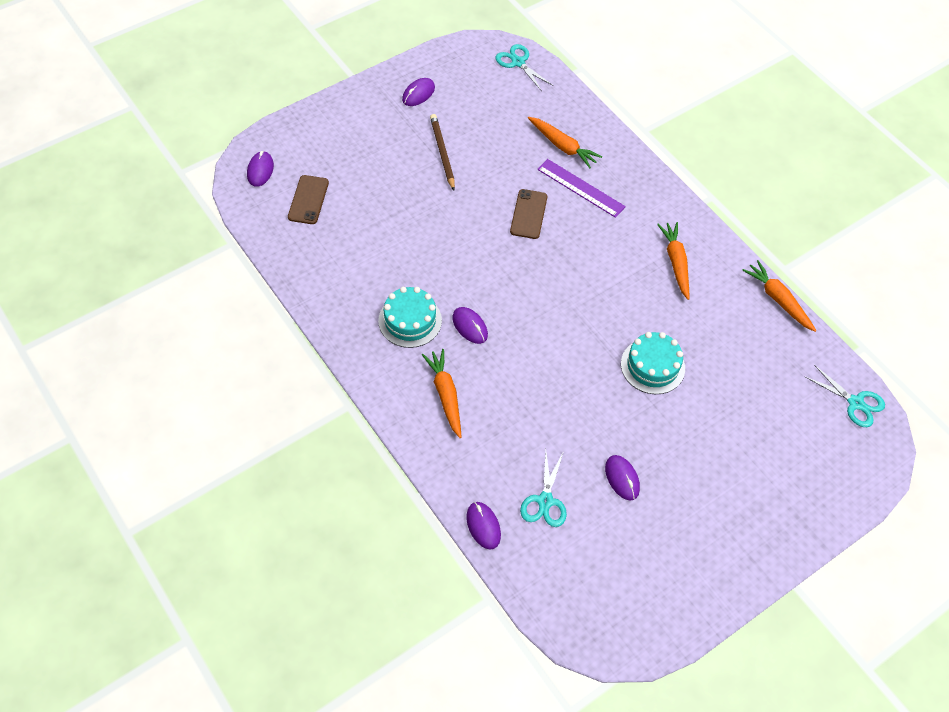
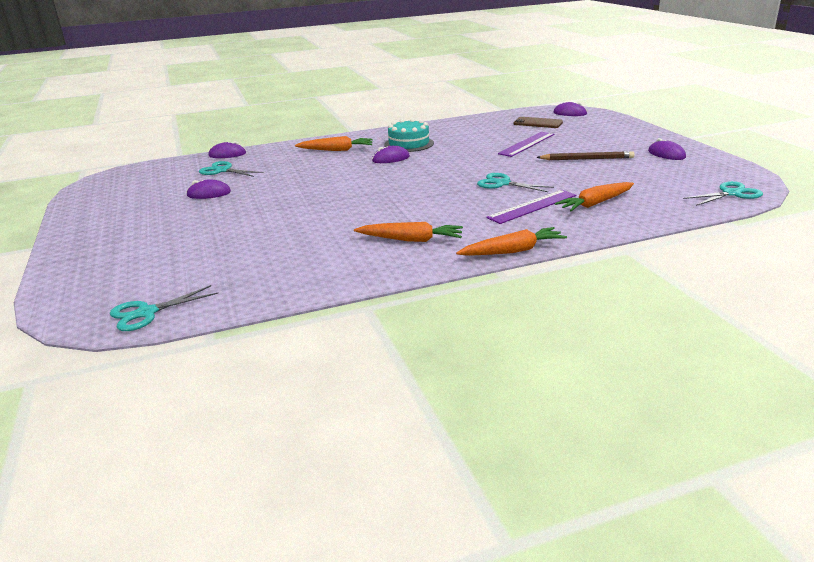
camera: 110 degrees right, 30 degrees down
brown phone [510,189,547,239] -> turquoise scissors [477,173,554,192]
turquoise cake [621,332,685,394] -> none
orange carrot [742,260,817,332] -> orange carrot moved to [456,227,567,256]
none -> purple ruler [498,132,554,157]

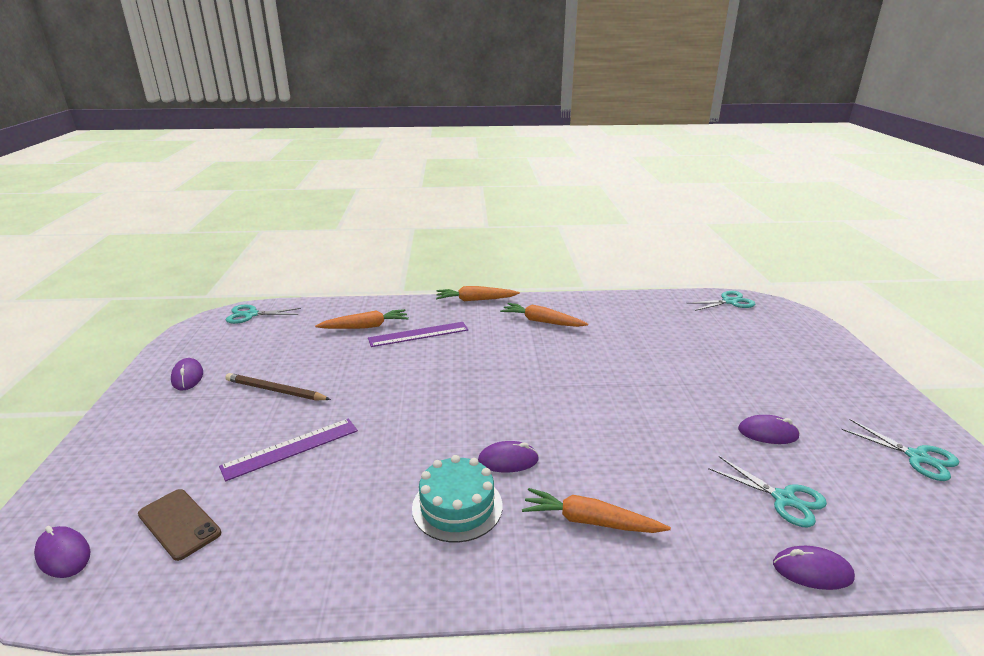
camera: 165 degrees left, 0 degrees up
turquoise scissors [477,173,554,192] -> turquoise scissors moved to [841,419,959,481]

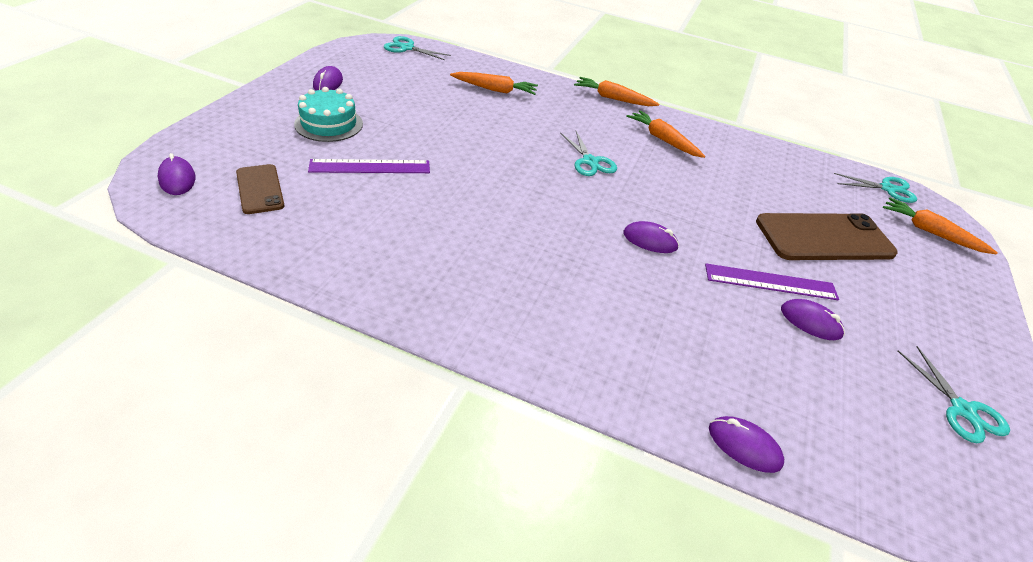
camera: 20 degrees right, 15 degrees up
brown pencil [225,373,331,400] -> none
purple ruler [368,322,468,347] -> purple ruler moved to [705,264,839,300]
turquoise cake [412,455,502,543] -> turquoise cake moved to [294,87,363,142]
purple mouse [478,441,539,472] -> purple mouse moved to [623,221,679,253]
orange carrot [522,488,671,533] -> orange carrot moved to [883,198,998,254]
turquoise scissors [708,456,827,528] -> turquoise scissors moved to [560,131,617,176]
none -> brown phone [756,213,898,260]

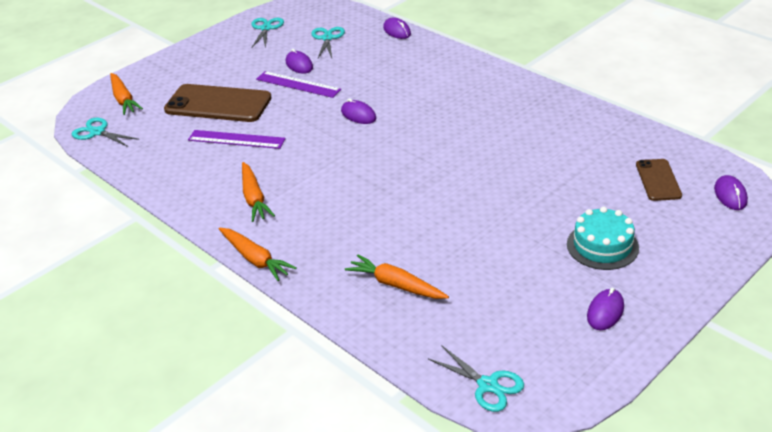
camera: 150 degrees left, 5 degrees down
purple ruler [308,159,430,173] -> purple ruler moved to [188,130,286,149]
turquoise scissors [560,131,617,176] -> turquoise scissors moved to [311,27,345,58]

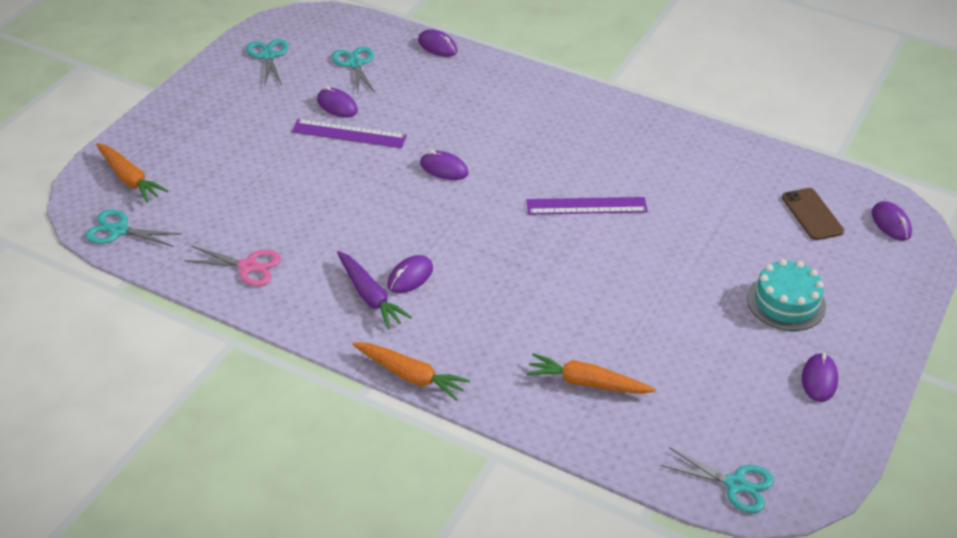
camera: 20 degrees left, 5 degrees up
brown phone [164,84,272,122] -> none
purple ruler [188,130,286,149] -> purple ruler moved to [526,197,648,215]
orange carrot [242,162,275,222] -> purple carrot [337,251,412,329]
none -> pink scissors [184,246,281,286]
none -> purple mouse [387,255,433,293]

